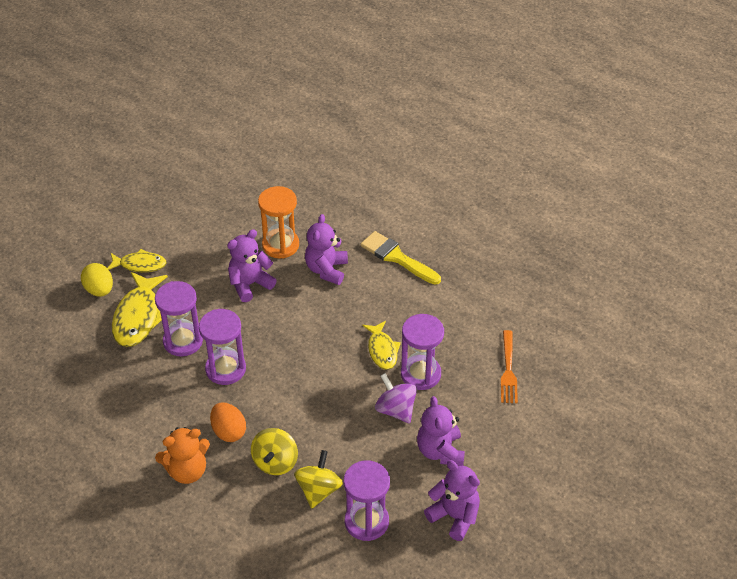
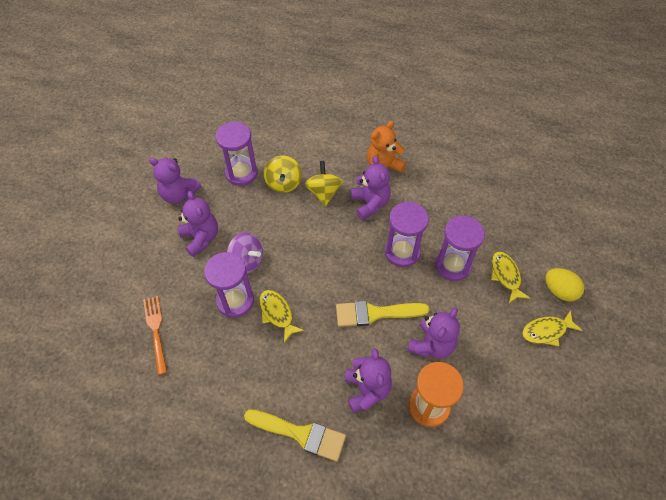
camera: 160 degrees right, 10 degrees up
yellow fish [112,272,168,347] -> yellow fish [491,252,530,303], size x0.62
orange egg [210,402,246,442] -> purple teddy bear [351,156,391,220]
none -> yellow brush [336,301,430,327]

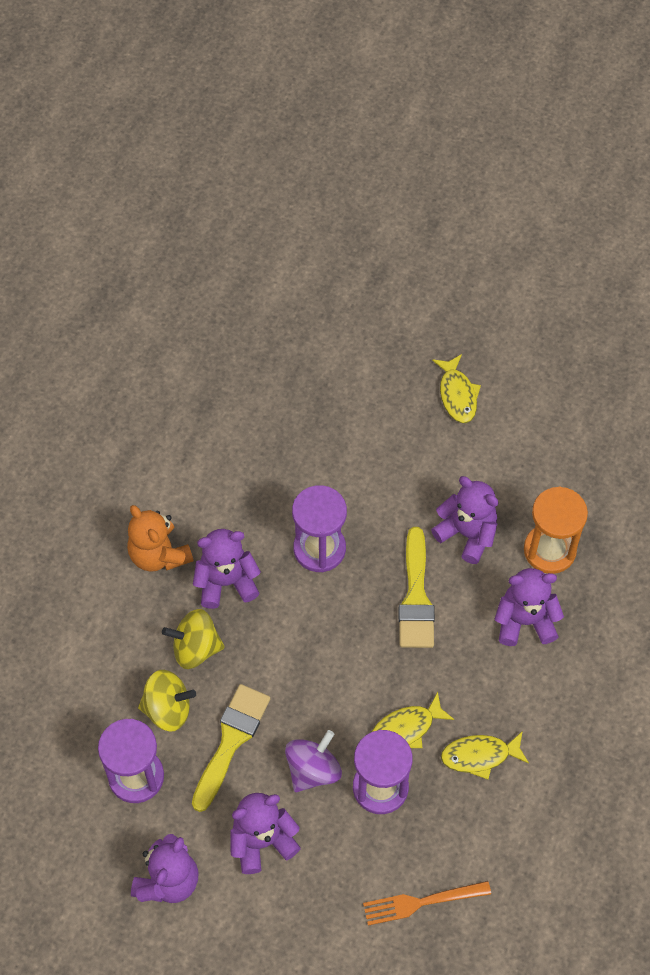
camera: 85 degrees left, 5 degrees up
yellow brush [244,409,346,462] -> yellow brush moved to [192,684,271,812]
purple hourglass [435,216,485,281] -> none
yellow fish [491,252,530,303] -> yellow fish moved to [441,731,529,780]
yellow egg [545,268,584,302] -> none

